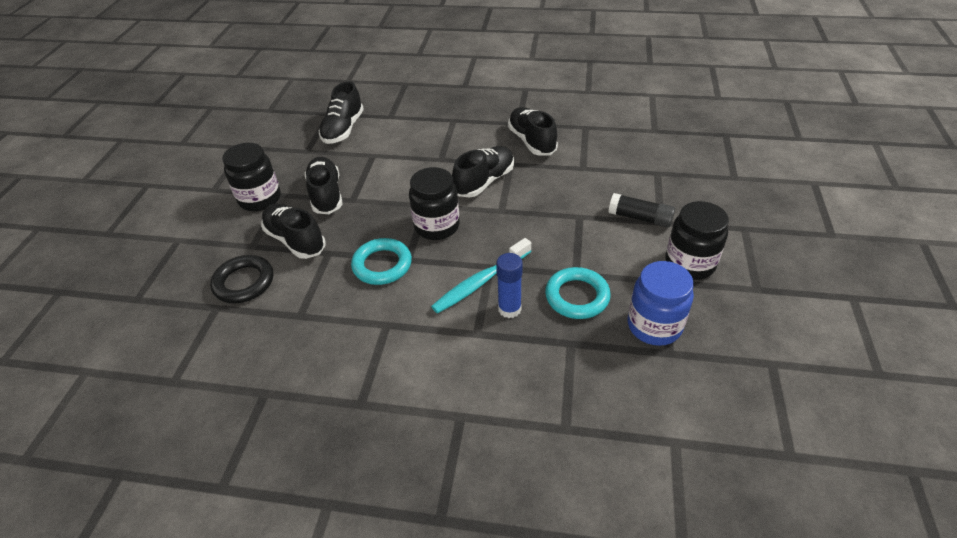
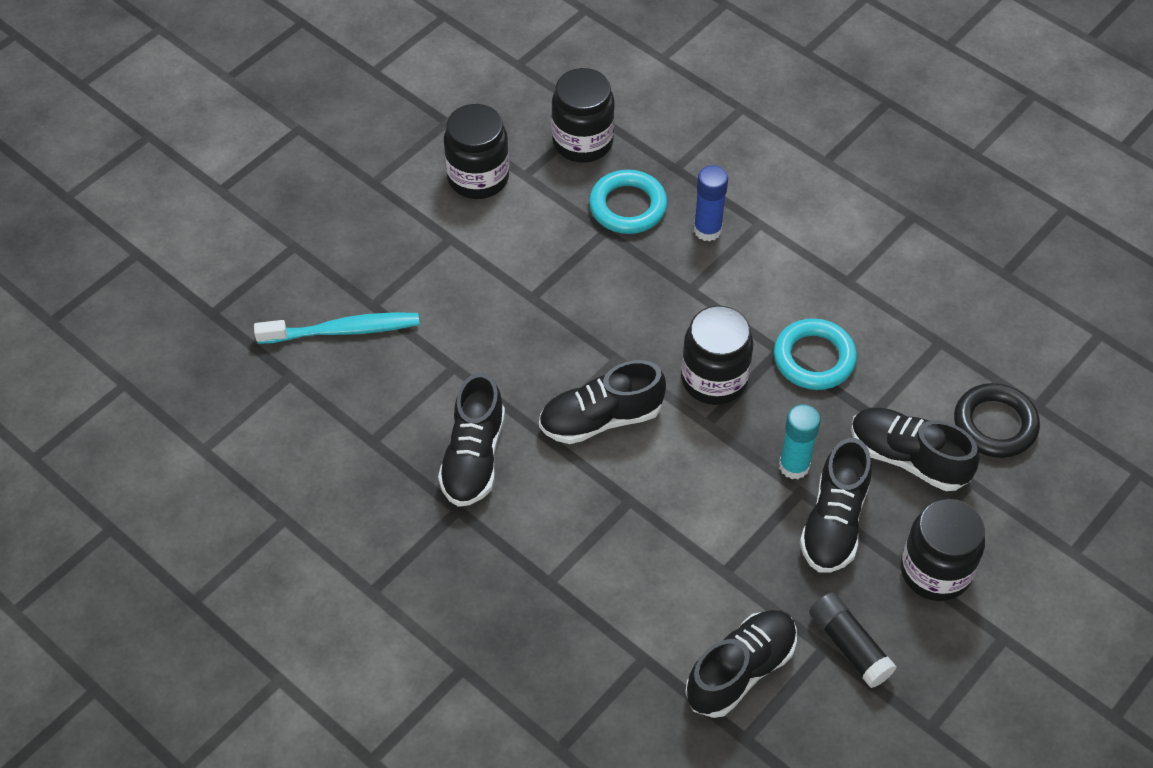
camera: 150 degrees left, 10 degrees up
black shoe [261,204,325,259] -> black shoe turned 135 degrees clockwise [851,408,979,491]
turquoise toothbrush [431,238,531,313] -> turquoise toothbrush moved to [254,312,420,344]
black glue stick [608,193,675,228] -> black glue stick moved to [809,592,897,688]
blue jar [628,261,694,346] -> black jar [551,68,615,163]
none -> turquoise glue stick [779,404,821,479]

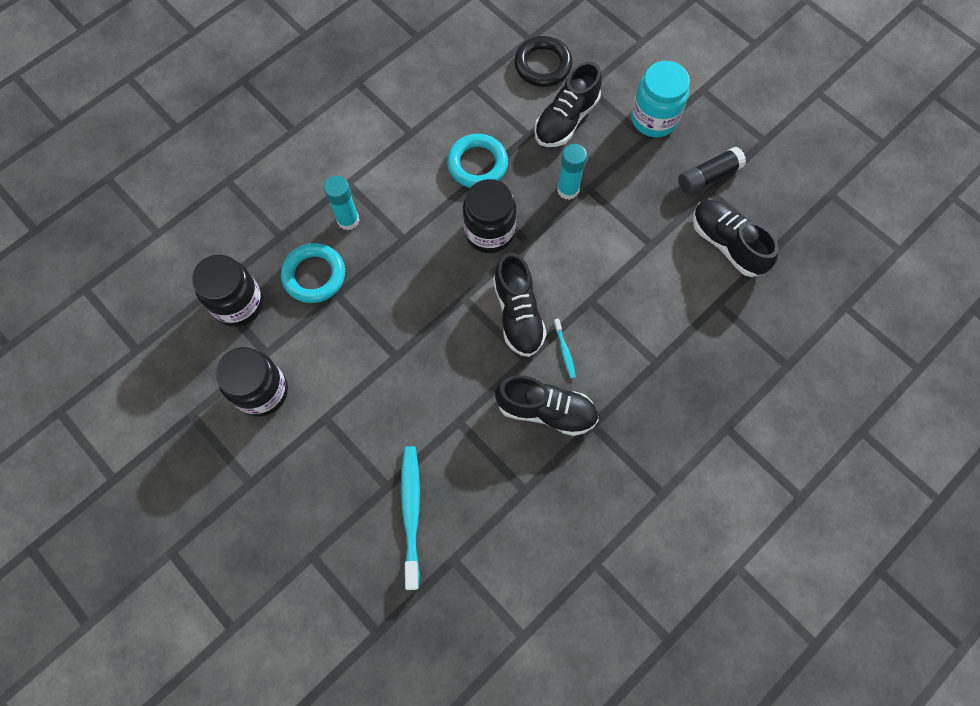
camera: 85 degrees left, 15 degrees up
blue glue stick [694,165,728,241] -> turquoise glue stick [324,176,359,230]
black shoe [800,438,872,573] -> none
black jar [900,499,985,601] -> turquoise jar [631,61,690,137]
none -> turquoise toothbrush [554,319,576,379]

